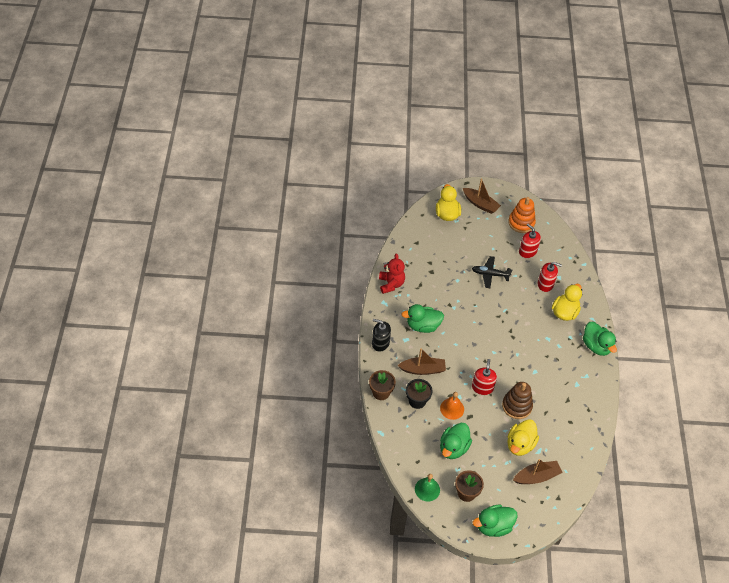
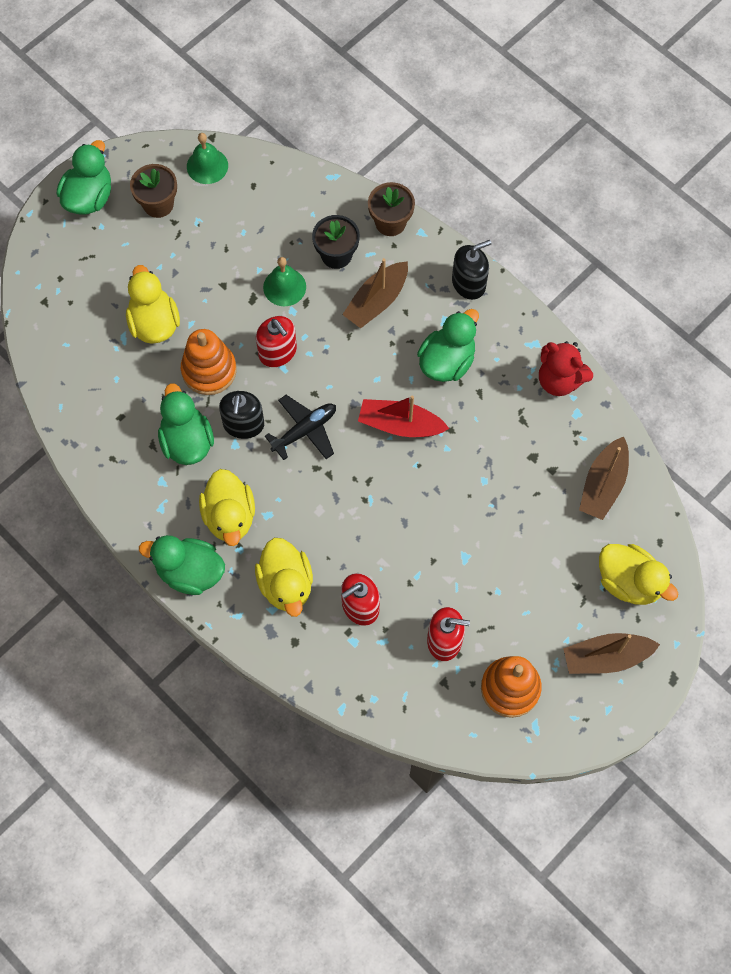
camera: 135 degrees right, 15 degrees up
orange bell [440,392,464,420] -> green bell [263,257,306,306]
green duck [440,423,472,459] -> green duck moved to [158,383,214,465]
black plane [472,256,512,288] -> black plane moved to [265,395,336,460]
brown stacking toy [502,382,533,419] -> orange stacking toy [181,329,237,395]
brown boat [513,459,563,484] -> brown boat moved to [579,437,629,520]
none -> yellow duck [199,469,255,546]
none -> black soap dispenser [219,391,264,439]
none -> red boat [358,395,449,437]

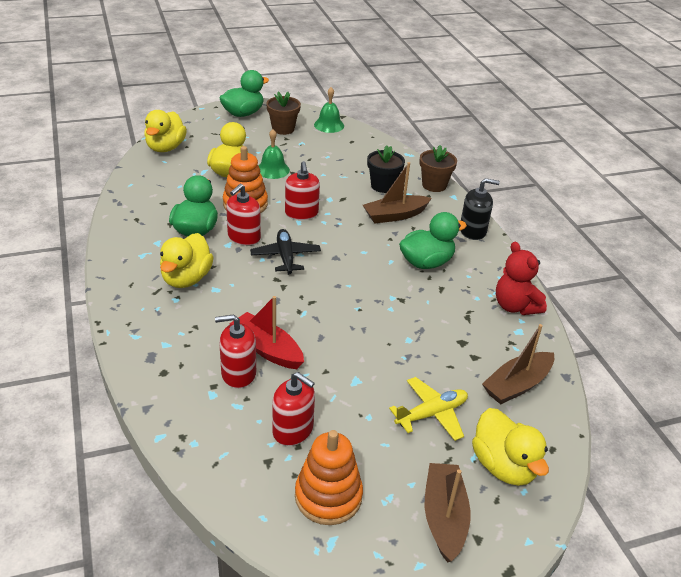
camera: 25 degrees right, 30 degrees down
green duck [139,535,225,595] -> none
black soap dispenser [219,391,264,439] -> red soap dispenser [226,184,261,246]
yellow duck [255,538,313,617] -> yellow duck moved to [144,110,187,152]
green bell [263,257,306,306] -> green bell moved to [259,129,290,179]
black plane [265,395,336,460] -> black plane turned 90 degrees counterclockwise [250,229,321,275]
red boat [358,395,449,437] -> red boat moved to [229,296,304,369]
brown boat [563,633,660,674] -> brown boat turned 75 degrees clockwise [425,463,471,563]
none -> yellow plane [389,377,468,441]

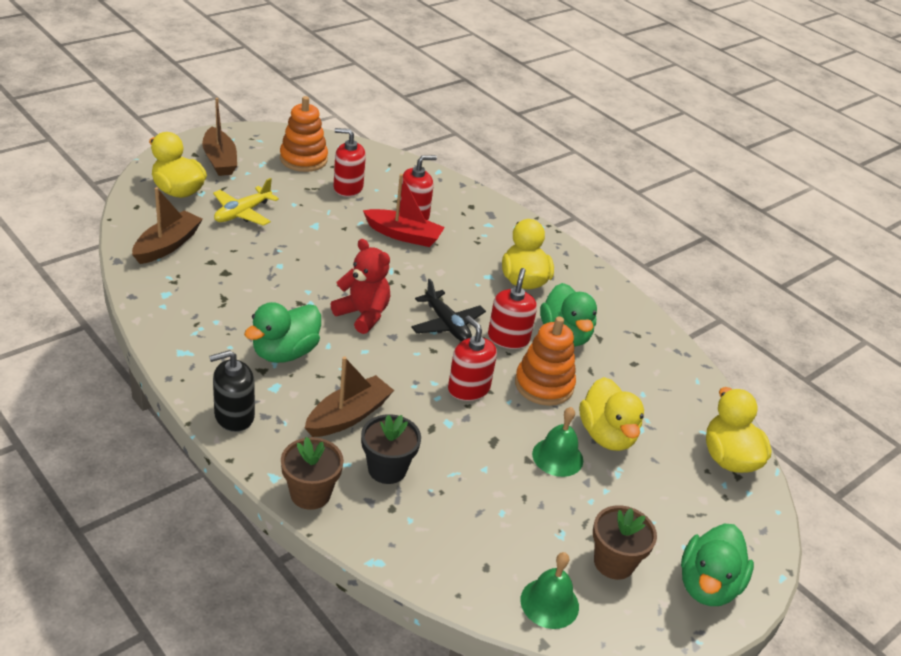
camera: 155 degrees right, 0 degrees up
red teddy bear [496,242,547,315] -> red teddy bear moved to [331,239,390,334]

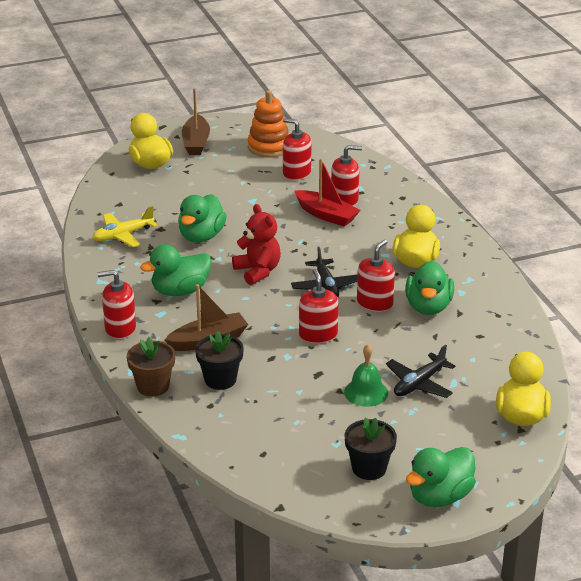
camera: 25 degrees right, 5 degrees down
brown boat [132,187,203,264] -> none
black soap dispenser [209,350,255,432] -> red soap dispenser [97,270,136,339]
yellow plane [213,178,279,226] -> yellow plane moved to [92,206,157,247]
orange stacking toy [515,316,576,406] -> none
green bell [520,552,579,629] -> none
yellow duck [580,377,644,451] -> black plane [386,344,455,398]
brown flower pot [593,505,657,580] -> black flower pot [345,418,397,480]
none -> green duck [178,194,227,243]

